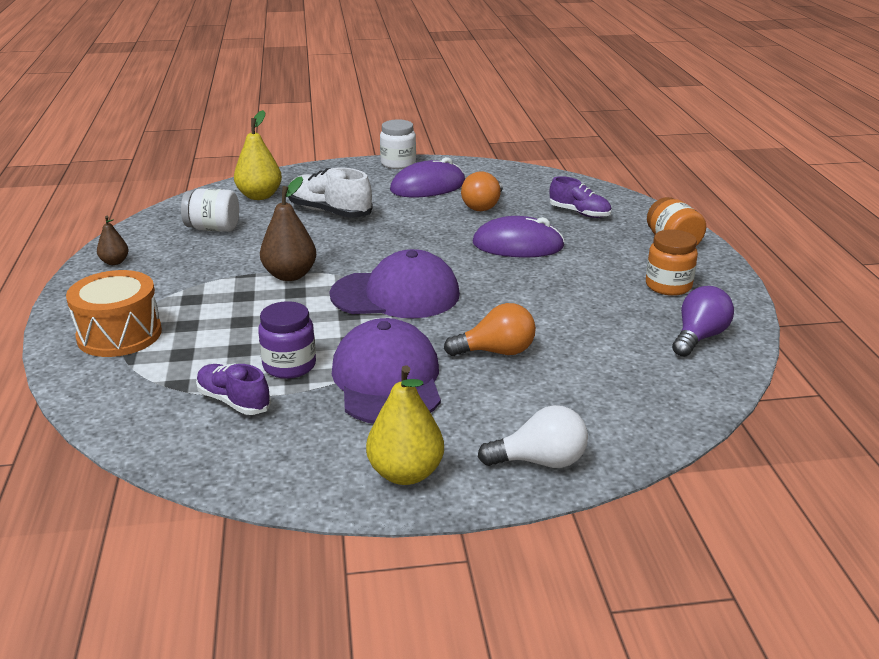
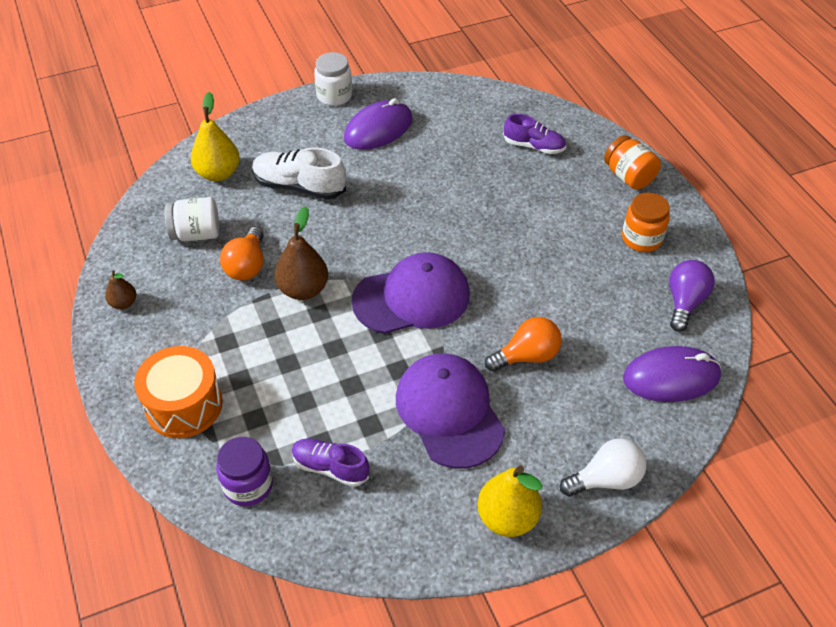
camera: 15 degrees left, 20 degrees up
purple jar [258,301,316,379] -> purple jar moved to [216,437,273,506]
orange light bulb [461,171,503,211] -> orange light bulb moved to [220,227,264,280]
purple mouse [472,216,565,258] -> purple mouse moved to [623,346,721,402]

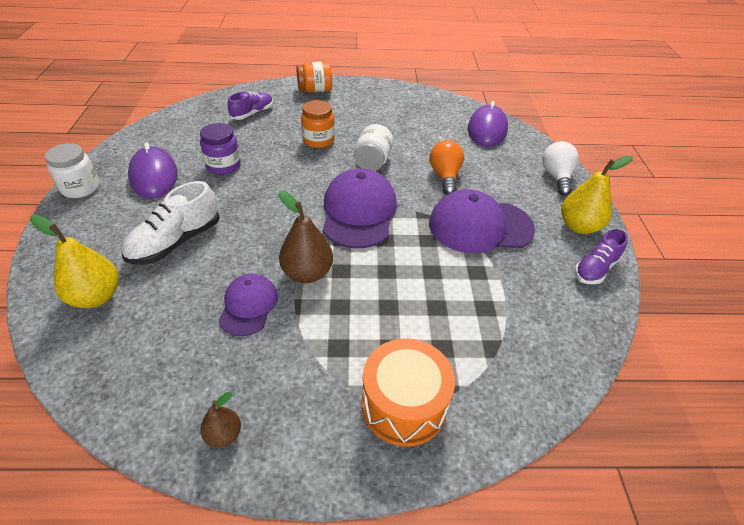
camera: 70 degrees left, 5 degrees down
white jar [165,197,219,242] -> white jar moved to [354,124,393,171]
purple jar [216,437,273,506] -> purple jar moved to [200,123,241,175]
orange light bulb [220,227,264,280] -> purple cap [218,274,278,336]
purple shoe [292,438,369,487] -> purple shoe moved to [575,229,628,284]
orange jar [622,192,670,252] -> orange jar moved to [301,100,335,148]
purple light bulb [669,260,715,332] -> none

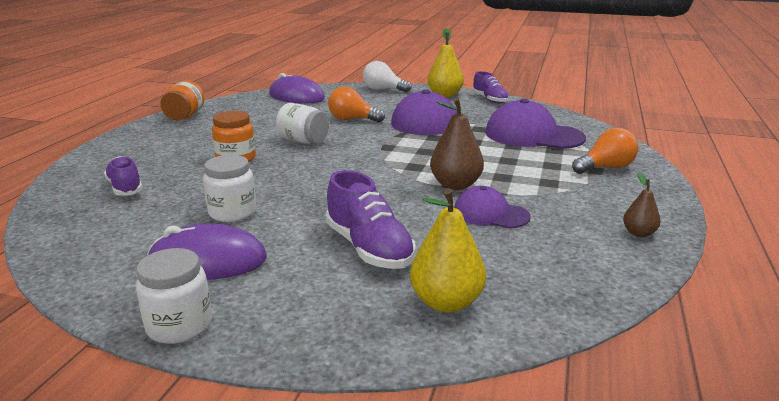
camera: 70 degrees left, 20 degrees down
white shoe [122,181,220,264] -> purple shoe [325,170,416,269]
purple jar [200,123,241,175] -> white jar [203,155,256,222]
orange jar [296,61,332,93] -> orange jar moved to [160,80,204,120]
purple cap [323,168,397,248] -> purple cap moved to [485,99,586,149]
orange drum [362,338,455,447] -> orange light bulb [572,128,638,174]

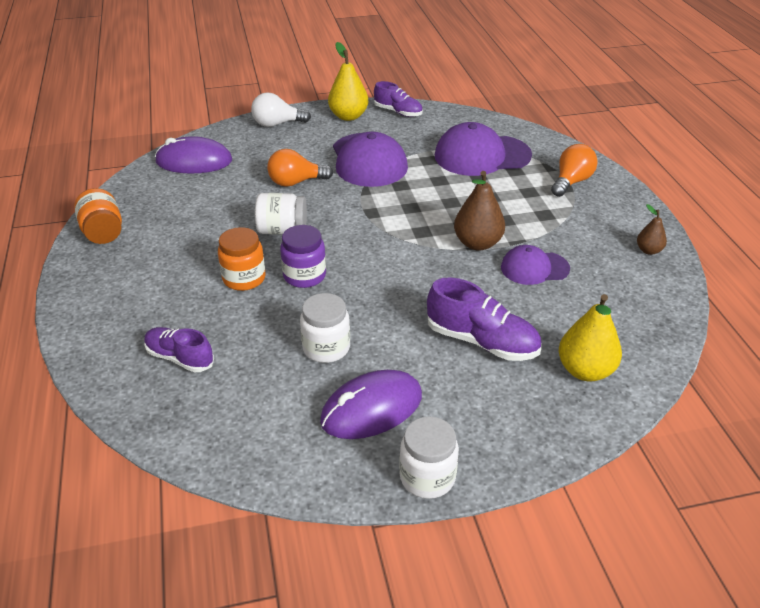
camera: 30 degrees left, 15 degrees up
none -> purple jar [280,225,326,288]

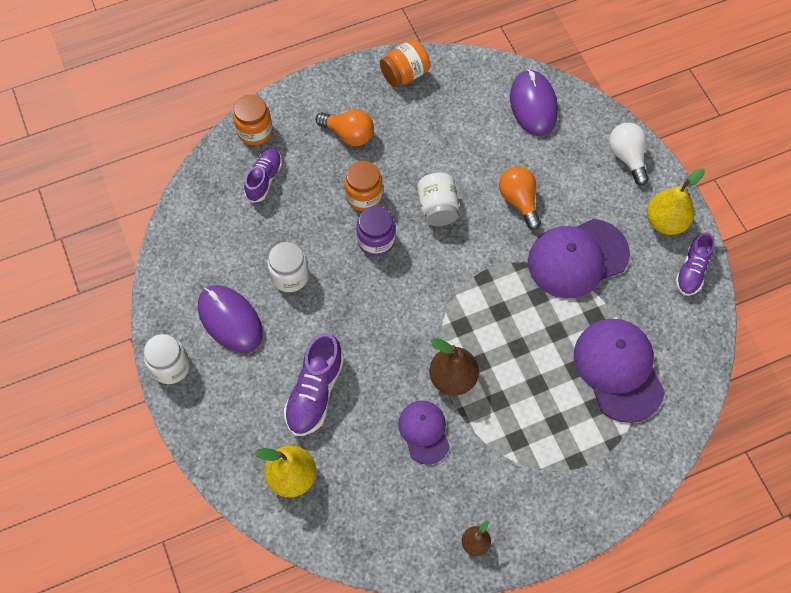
camera: 80 degrees right, 25 degrees up
orange light bulb [551,144,598,197] -> orange light bulb moved to [316,110,374,146]
none -> orange jar [233,95,273,145]

